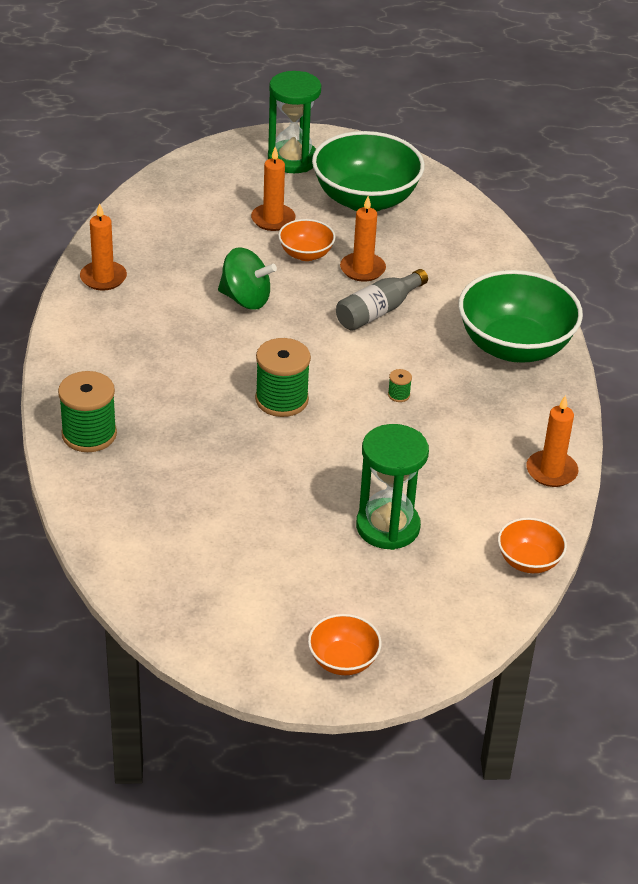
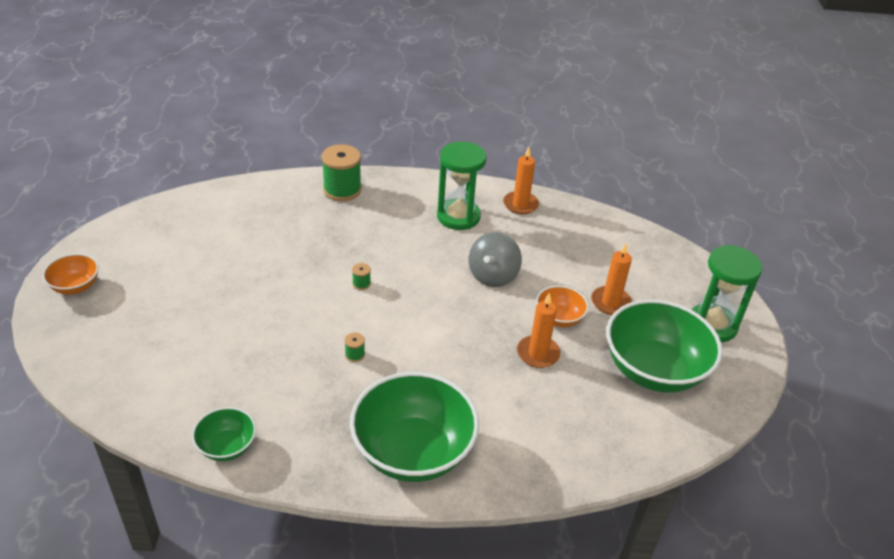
camera: 95 degrees right, 0 degrees up
green spinning top [218,247,277,310] -> grey spinning top [469,232,522,287]
green spool [255,338,311,417] -> green spool [352,263,371,290], size x0.43
grey bottle [336,269,428,331] -> none
green hourglass [356,424,429,550] -> green hourglass moved to [437,142,487,230]
orange bowl [498,518,567,573] -> none
orange candle [526,395,578,487] -> green bowl [192,407,256,461]

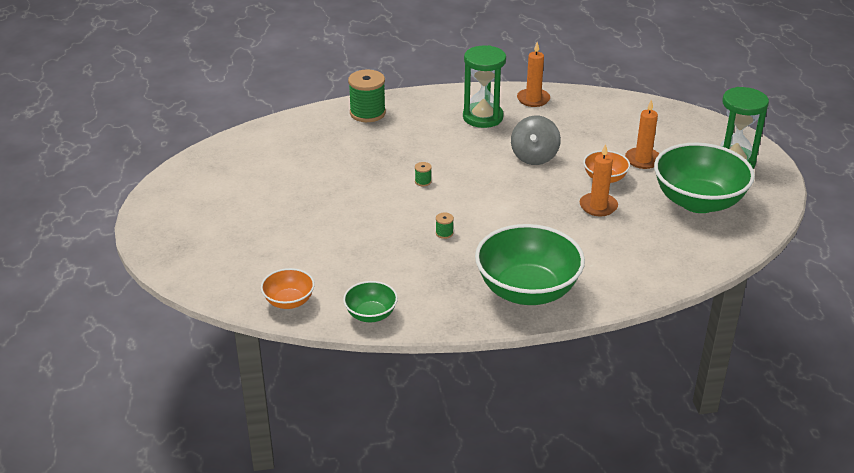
camera: 10 degrees left, 5 degrees down
orange bowl [43,254,99,294] -> orange bowl moved to [261,268,315,309]

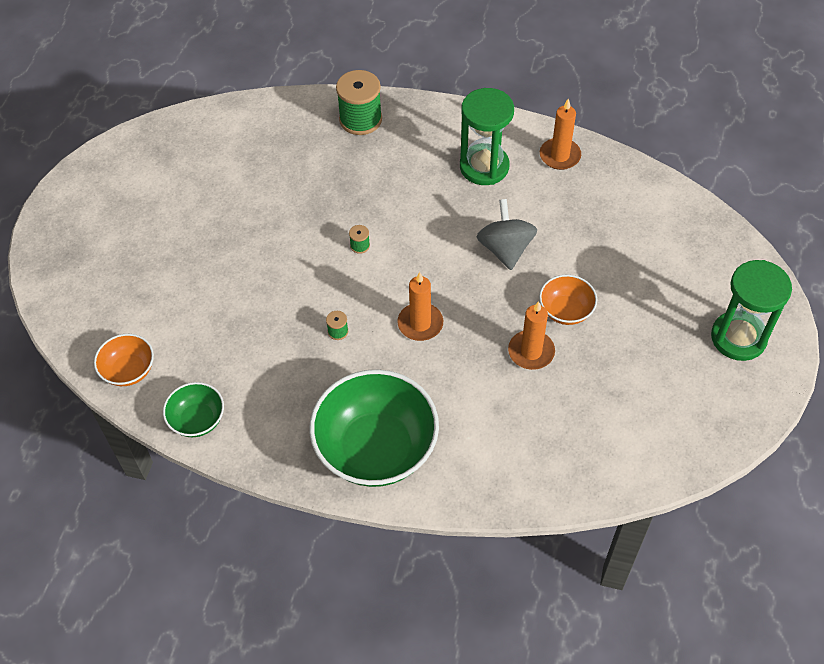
camera: 25 degrees right, 20 degrees up
grey spinning top [511,116,561,165] -> grey spinning top turned 135 degrees clockwise [477,199,537,270]
orange candle [625,99,659,169] -> orange candle moved to [397,272,443,341]
green bowl [654,143,755,213] -> none

